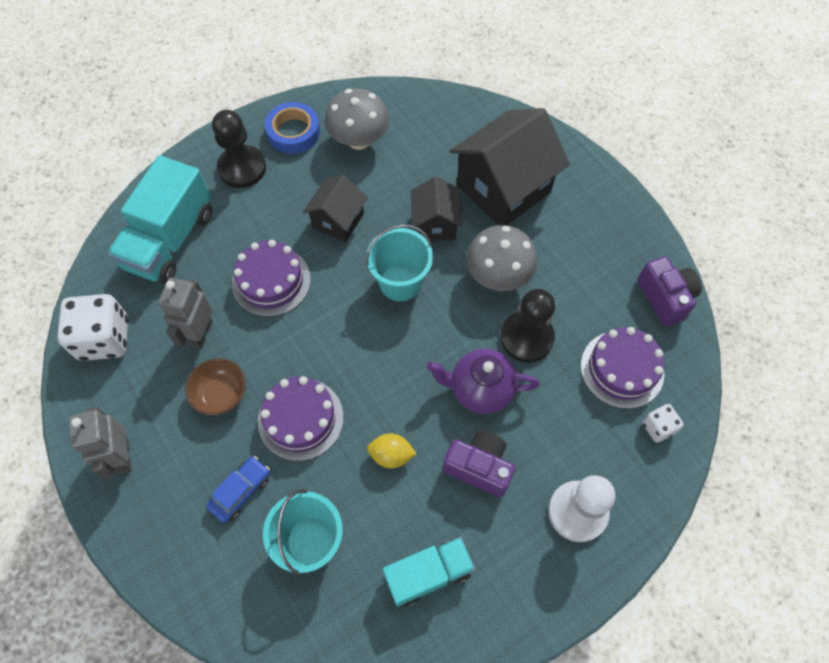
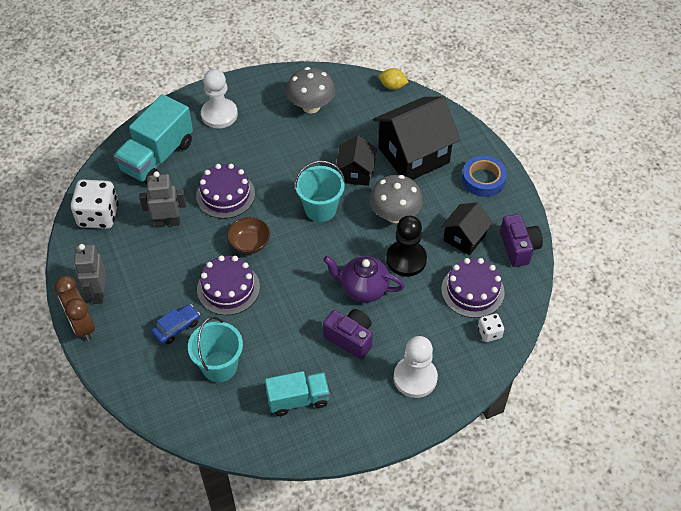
camera: 10 degrees right, 10 degrees down
grey robot [158,278,213,350] -> grey robot turned 60 degrees clockwise [139,171,186,228]
brown bowl [185,358,246,416] -> brown bowl moved to [227,217,270,254]
black pawn [212,110,266,188] -> white pawn [201,69,238,128]
blue tape [265,102,320,154] -> blue tape moved to [462,155,507,197]
black house [303,174,368,242] -> black house moved to [441,202,493,255]
yellow lemon [367,434,417,468] -> yellow lemon moved to [379,68,408,90]
none -> brown clock [54,276,95,341]

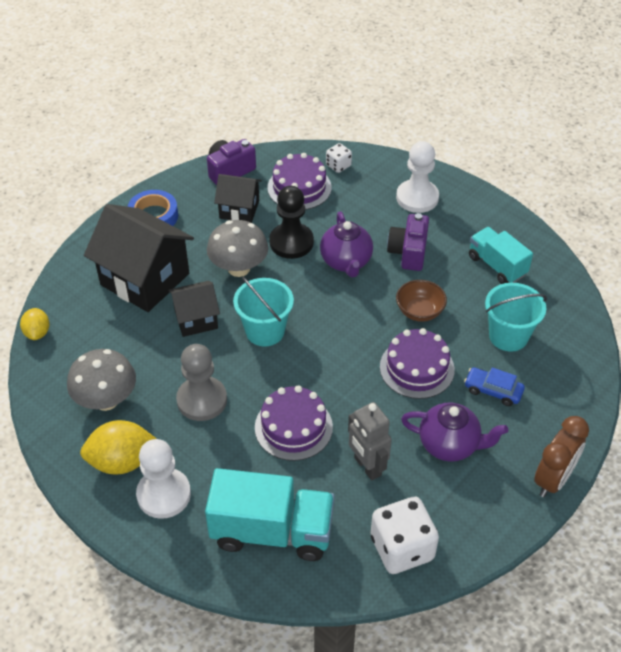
camera: 115 degrees left, 5 degrees down
grey robot [74,244,106,304] -> none
brown bowl [227,217,270,254] -> brown bowl moved to [396,280,447,322]
none -> yellow lemon [80,420,157,474]
none -> grey pawn [176,344,227,421]
none -> purple teapot [401,402,508,462]

